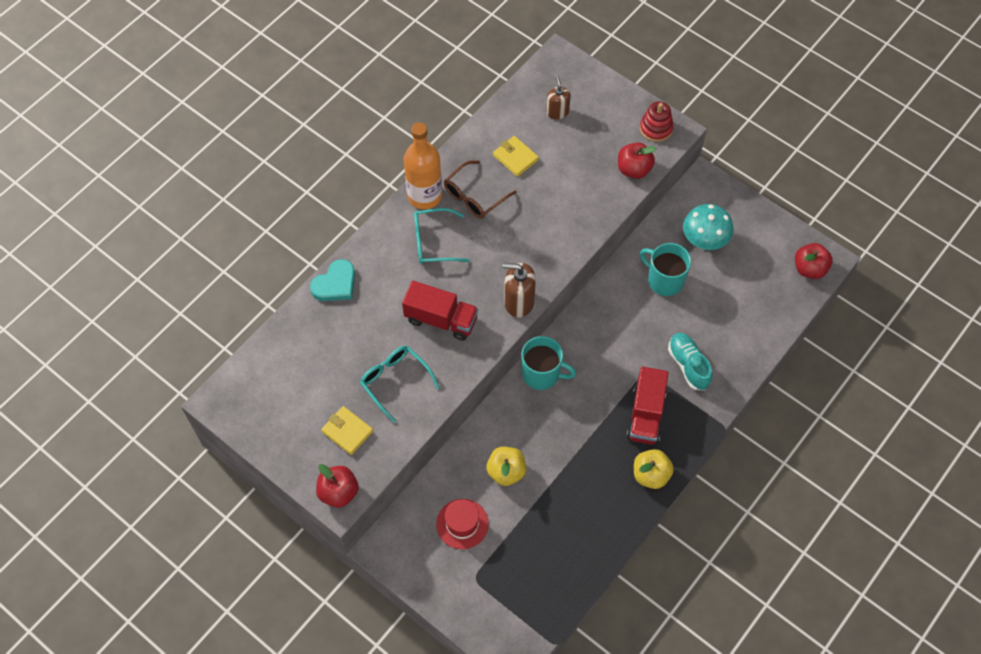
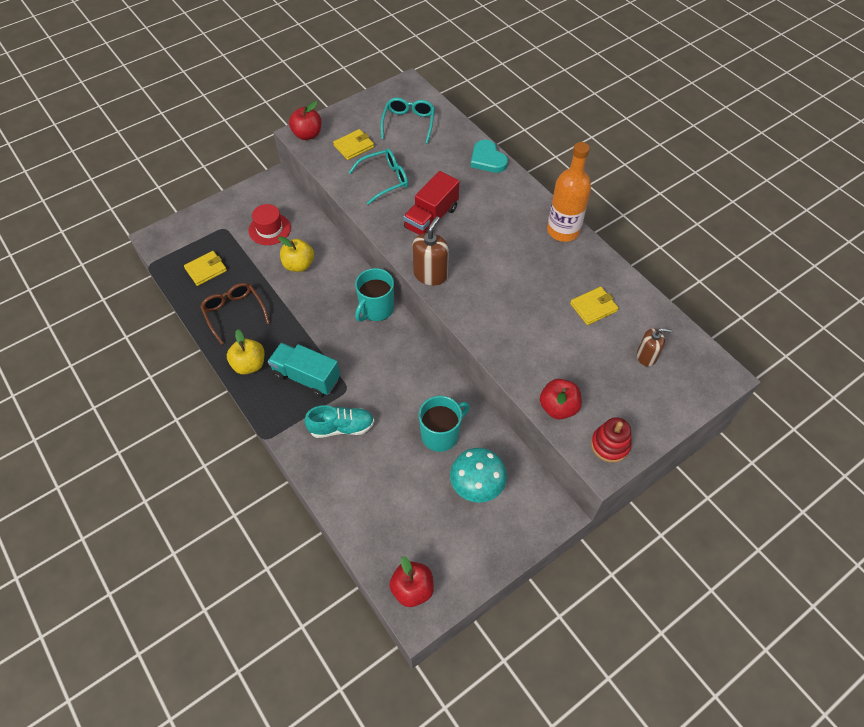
camera: 105 degrees right, 5 degrees down
turquoise glasses [414,208,470,264] -> turquoise glasses moved to [381,98,435,144]
brown glasses [444,160,516,219] -> brown glasses moved to [200,283,270,345]
red truck [626,367,668,445] -> turquoise truck [268,343,340,397]
none -> yellow wallet [184,251,227,286]

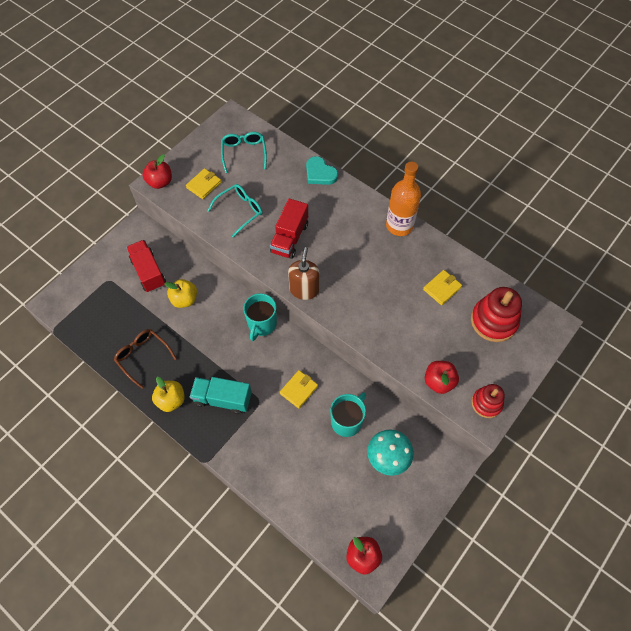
camera: 15 degrees left, 5 degrees up
yellow wallet [184,251,227,286] -> yellow wallet moved to [280,370,318,409]
red hat [249,204,291,245] -> red truck [126,240,166,292]
turquoise shoe [304,405,374,438] -> none
brown soap dispenser [637,328,672,367] -> red stacking toy [471,287,522,342]

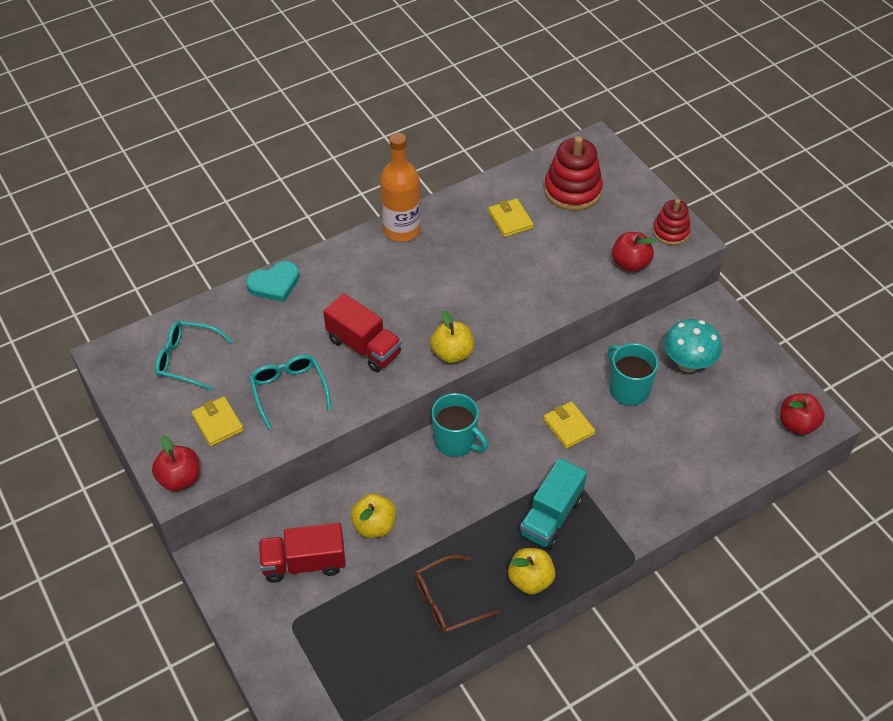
camera: 70 degrees left, 10 degrees down
brown soap dispenser [288,247,320,300] -> yellow apple [430,310,474,363]

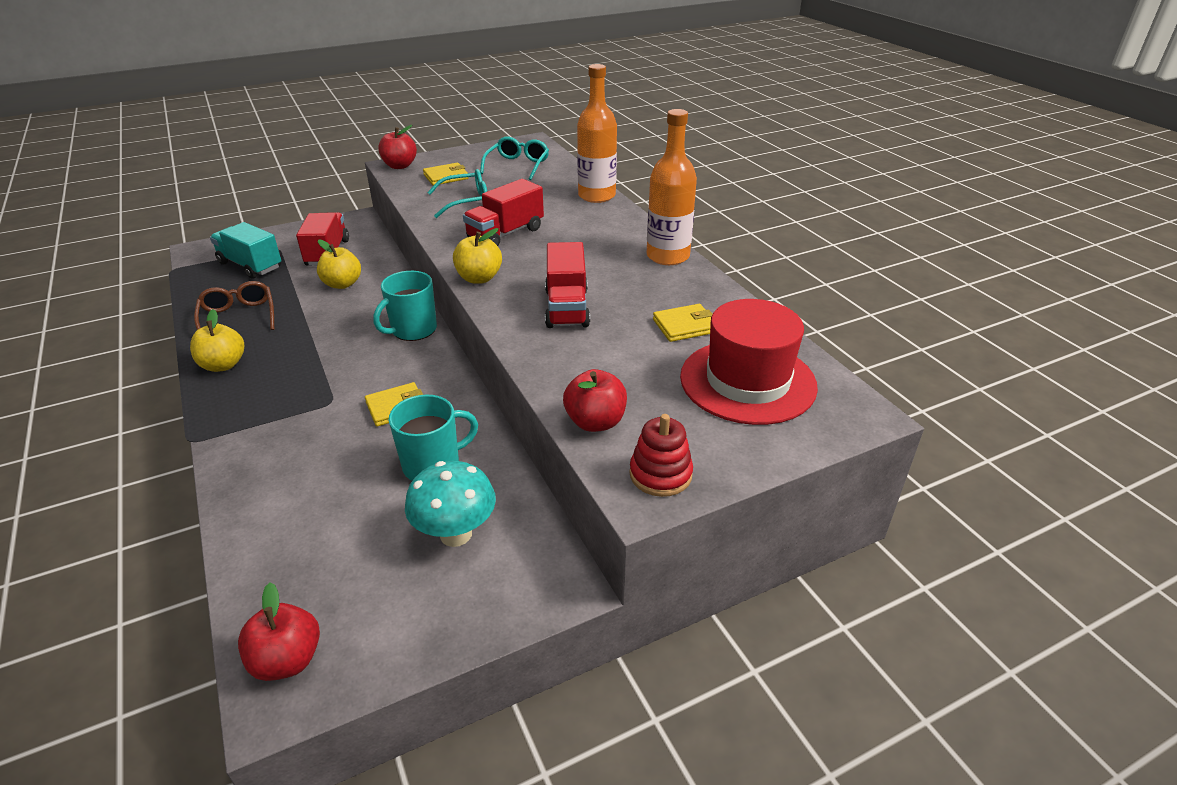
camera: 95 degrees right, 15 degrees down
turquoise heart [246,261,299,302] -> orange bottle [577,64,617,203]
turquoise truck [519,458,587,549] -> turquoise truck moved to [210,222,281,279]
red stacking toy [544,136,603,211] -> red hat [680,299,818,425]
none -> red truck [545,242,590,328]

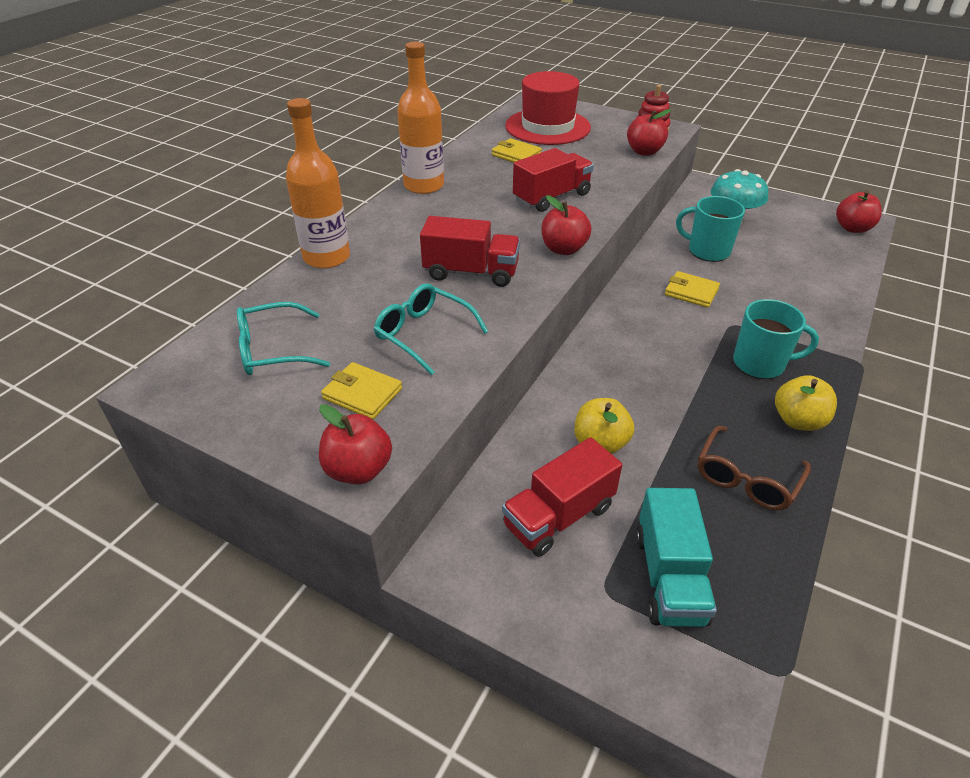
camera: 125 degrees left, 5 degrees up
turquoise mug [373,271,437,341] -> turquoise mug moved to [733,299,819,379]
yellow apple [453,228,502,284] -> red apple [541,195,591,255]

